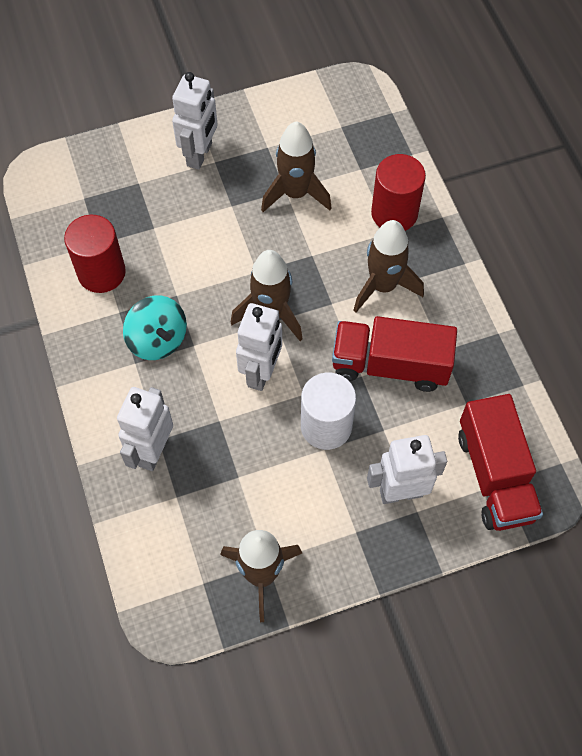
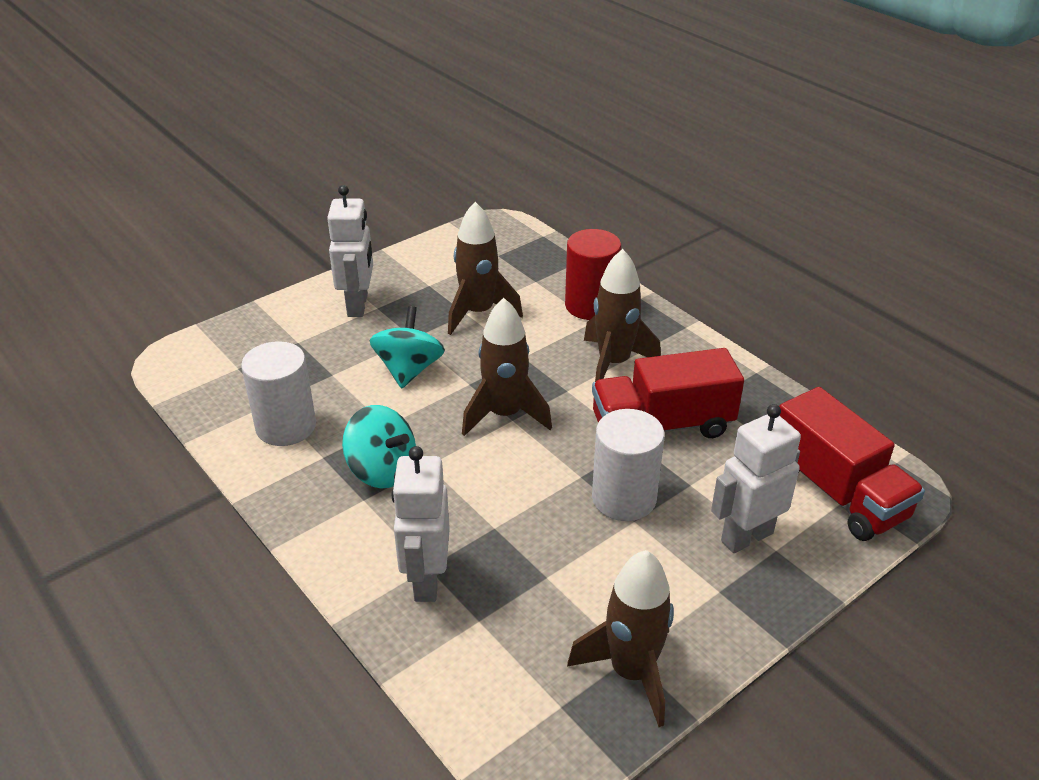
camera: 20 degrees left, 25 degrees down
red cylinder [64,215,126,293] -> white cylinder [241,341,316,446]
white robot [236,303,282,391] -> none
none -> turquoise spinning top [369,306,445,388]

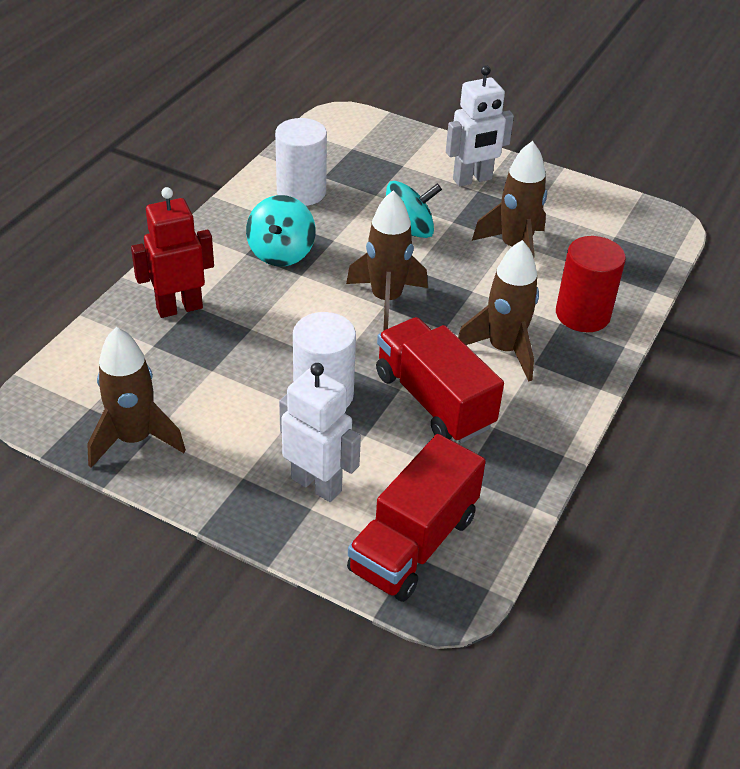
camera: 65 degrees right, 5 degrees up
white robot [391,446,450,602] -> red robot [131,187,214,318]

